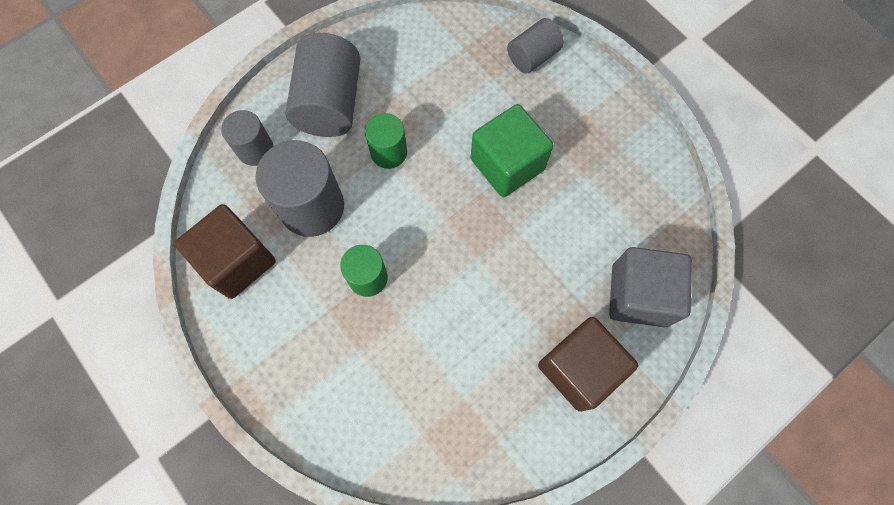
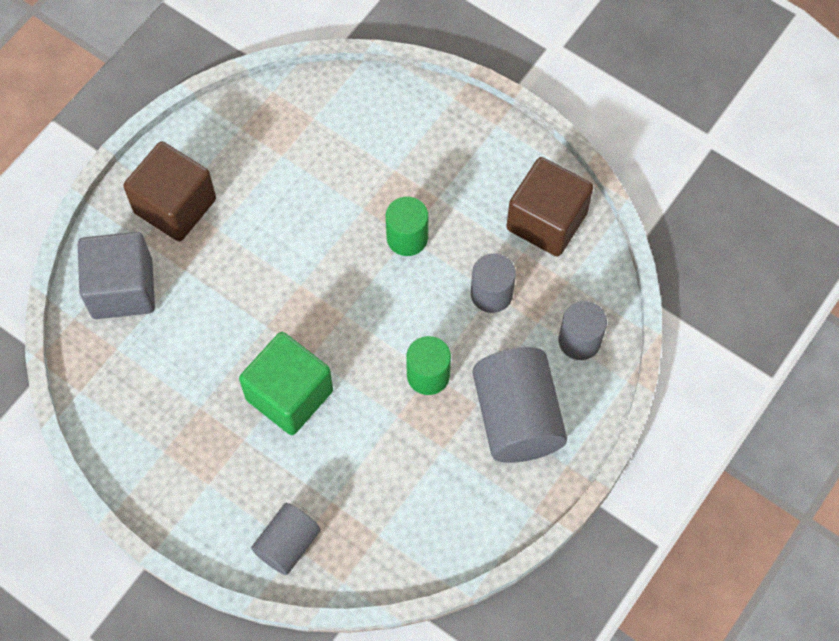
camera: 165 degrees right, 5 degrees down
grey cylinder [256,140,344,237] -> grey cylinder [471,253,516,313], size x0.58

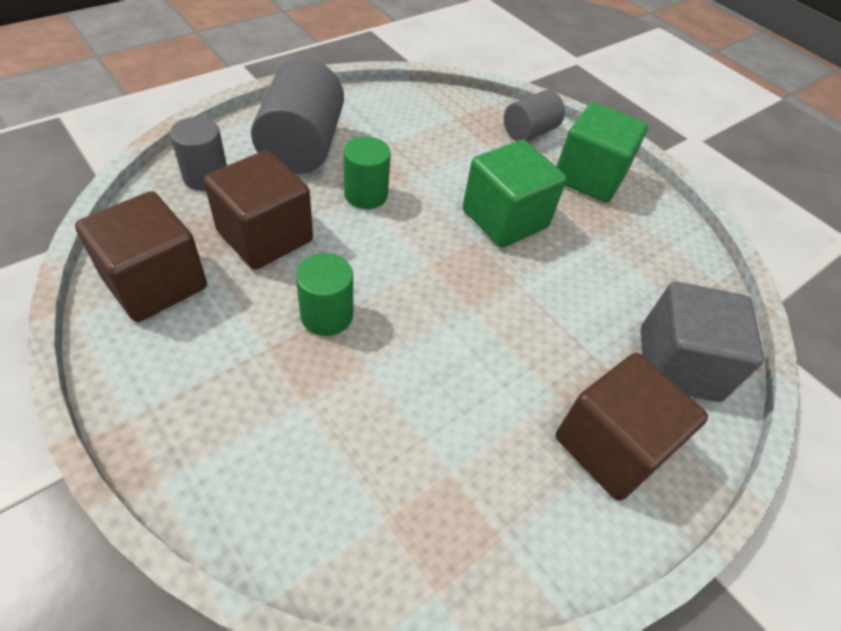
camera: 170 degrees left, 15 degrees down
grey cylinder [471,253,516,313] -> brown cube [204,150,313,270]
none -> green cube [556,102,648,203]

